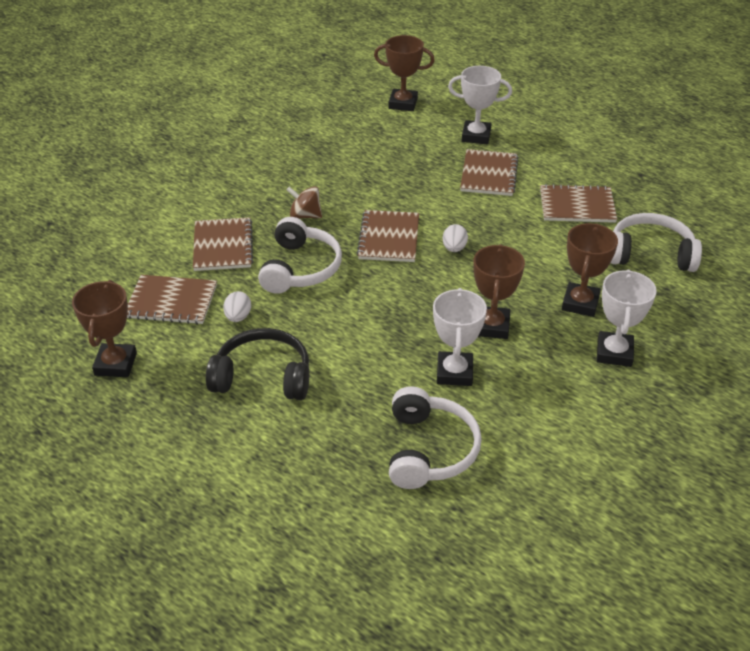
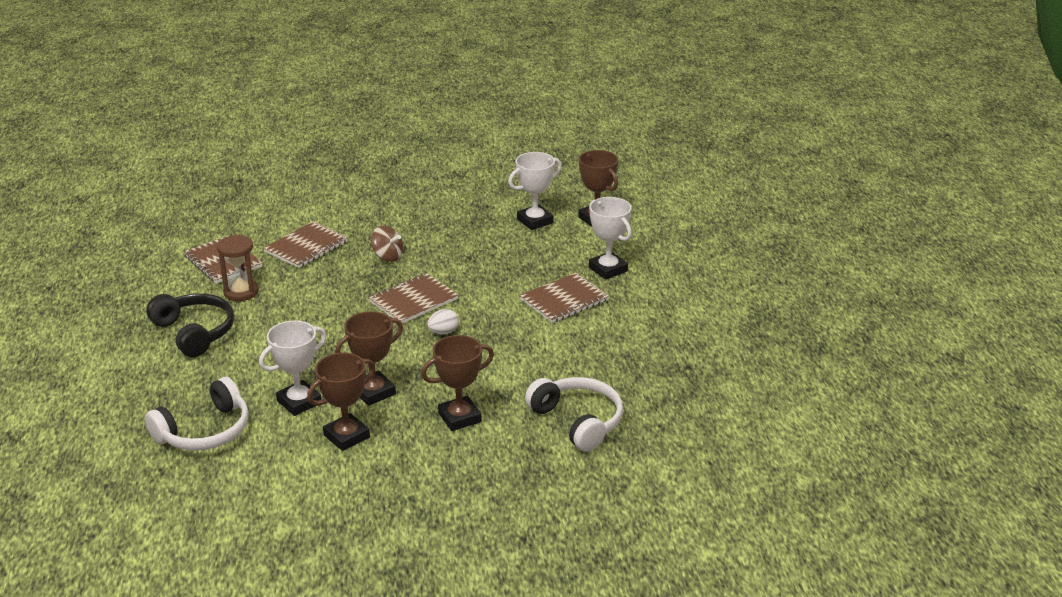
camera: 45 degrees right, 10 degrees down
brown trophy [72,280,137,377] -> brown trophy moved to [307,353,375,451]
white egg [223,291,251,322] -> brown hourglass [217,235,259,301]
white headphones [258,217,342,294] -> none
brown spinning top [286,186,322,219] -> brown spinning top turned 150 degrees clockwise [371,226,403,262]
brown notebook [540,184,617,223] -> none
white trophy [597,270,657,367] -> white trophy moved to [508,152,562,230]

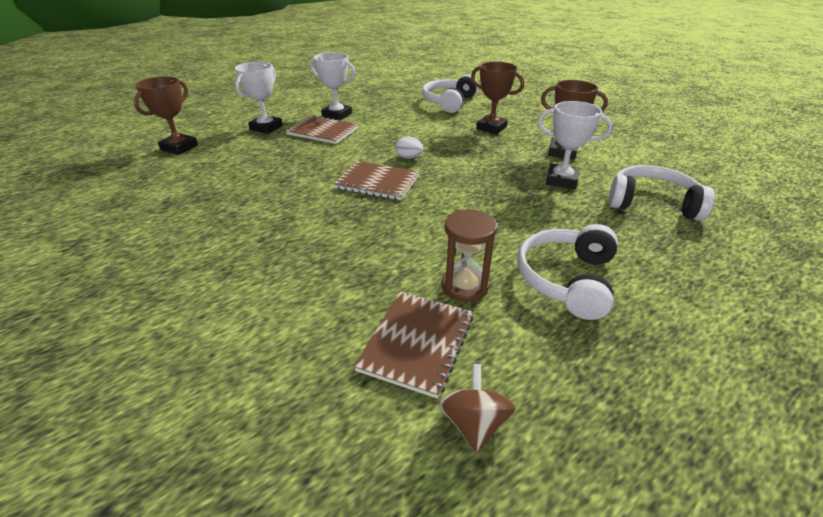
camera: 120 degrees left, 5 degrees up
black headphones [146,293,234,357] -> white headphones [517,224,618,320]
brown notebook [264,221,348,268] -> none
brown trophy [336,311,403,406] -> none
brown spinning top [371,226,403,262] -> brown spinning top moved to [439,364,515,452]
white trophy [508,152,562,230] -> white trophy moved to [310,52,356,121]

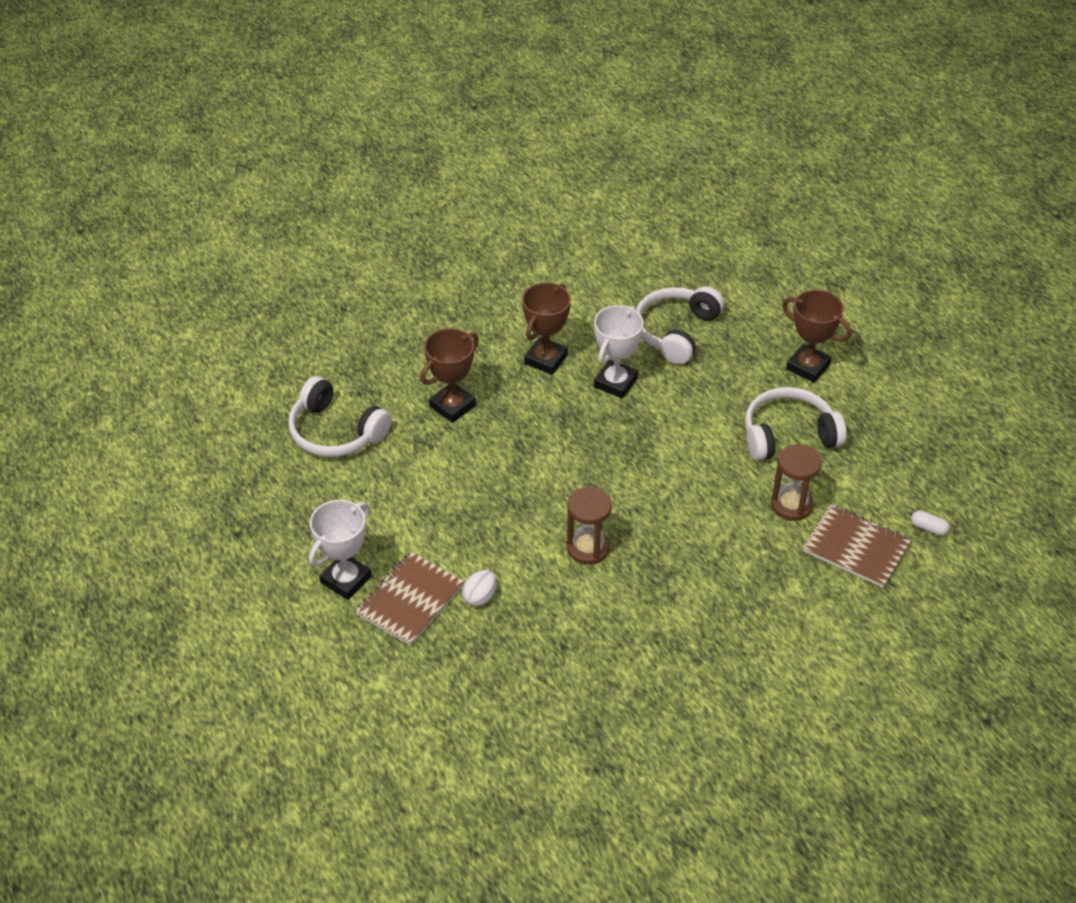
camera: 80 degrees left, 10 degrees up
brown trophy [134,76,198,155] -> brown trophy moved to [782,290,852,383]
white trophy [235,62,283,134] -> none
brown notebook [334,161,420,200] -> brown hourglass [567,487,612,565]
white egg [395,136,423,159] -> white egg moved to [462,570,496,606]
brown spinning top [439,364,515,452] -> white capsule [911,510,950,536]
white headphones [517,224,618,320] -> white headphones turned 135 degrees clockwise [745,387,847,461]

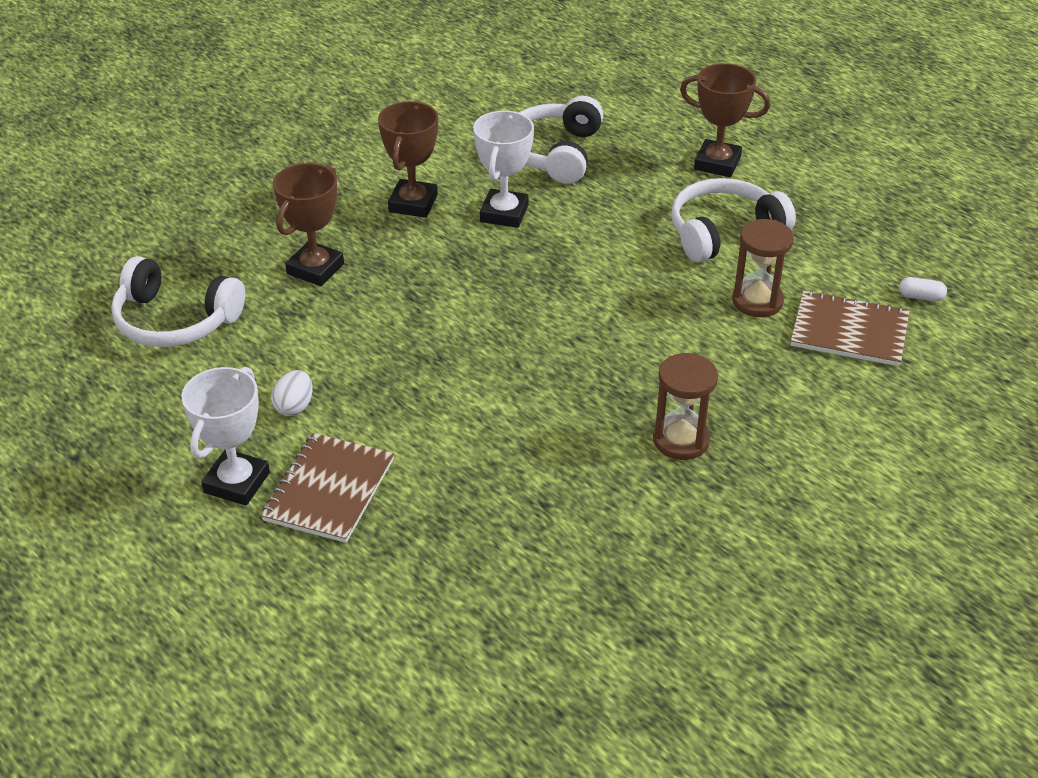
camera: 15 degrees left, 5 degrees down
white egg [462,570,496,606] -> white egg moved to [271,370,313,416]
brown hourglass [567,487,612,565] -> brown hourglass moved to [653,353,718,460]

